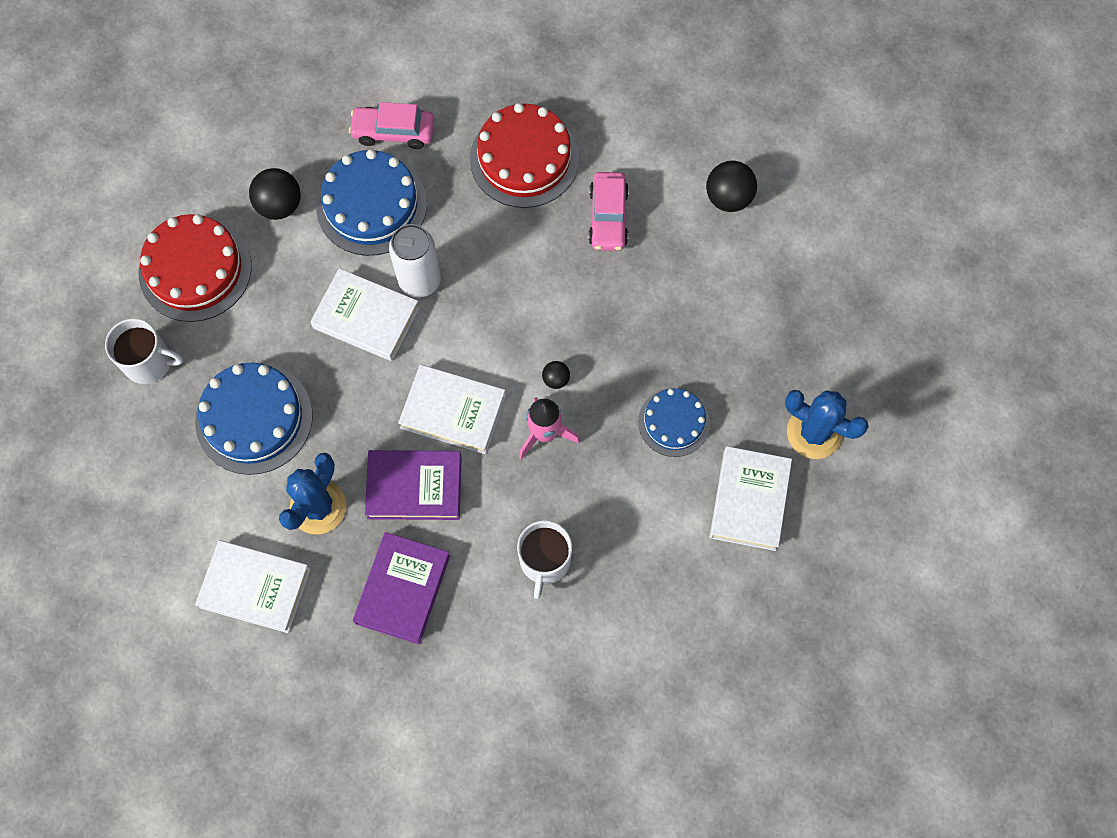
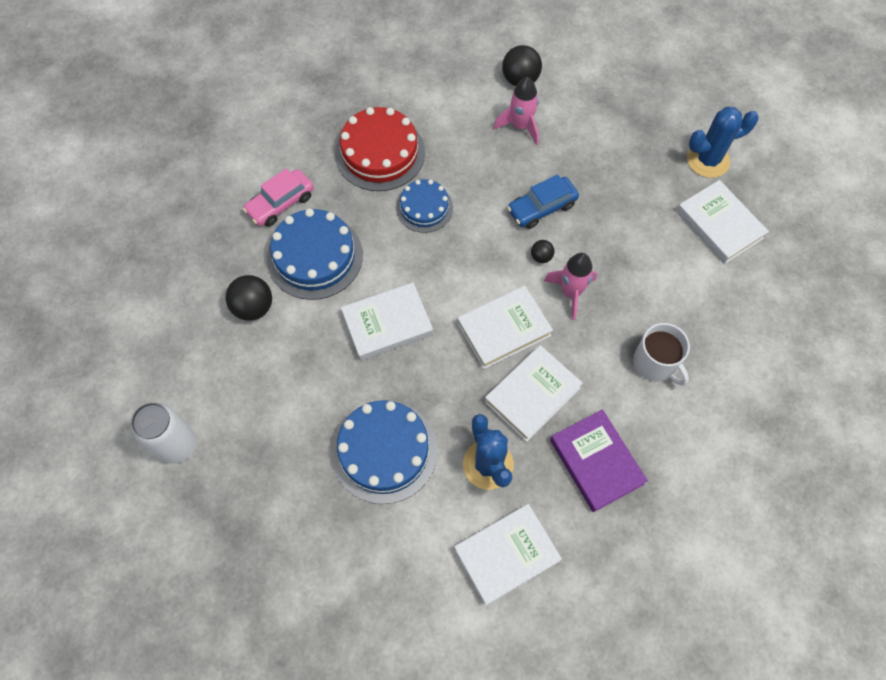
camera: 45 degrees left, 5 degrees down
white mug [105,318,183,384] -> none
red cake [139,214,252,322] -> none
purple book [365,450,462,520] -> white book [485,345,583,442]
white can [389,224,441,297] -> white can moved to [131,402,197,464]
pink car [588,172,629,251] -> none
blue cake [638,388,710,457] -> blue cake moved to [396,179,453,233]
none -> pink rocket [494,77,539,145]
none -> blue car [507,174,579,229]

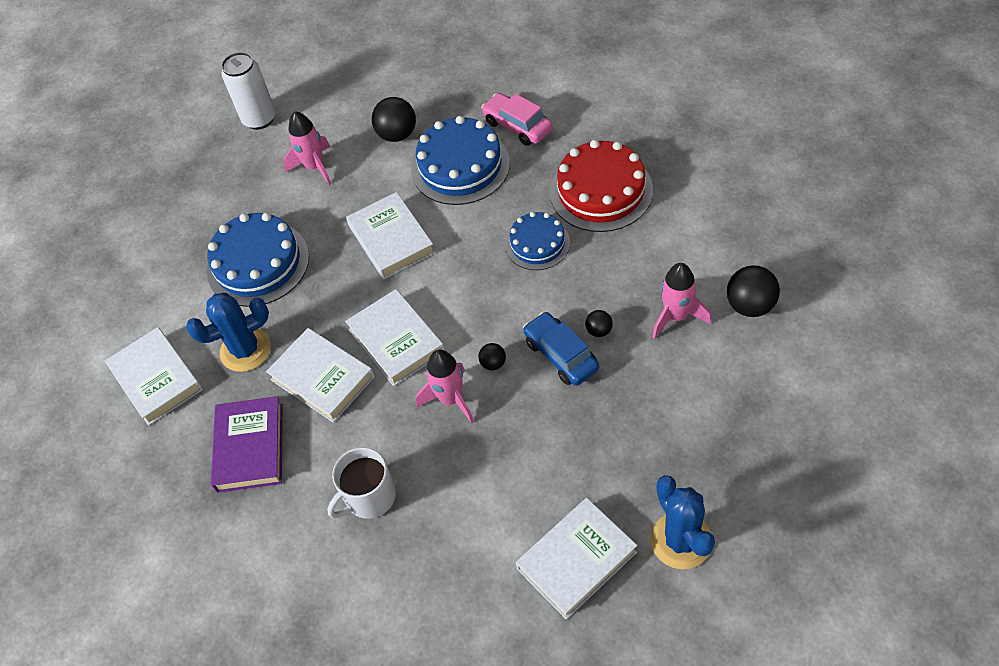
camera: 90 degrees right, 10 degrees down
purple book [550,409,648,512] -> purple book turned 60 degrees counterclockwise [211,396,283,493]
none -> pink rocket [283,111,331,185]
none -> black ball [585,310,613,337]

